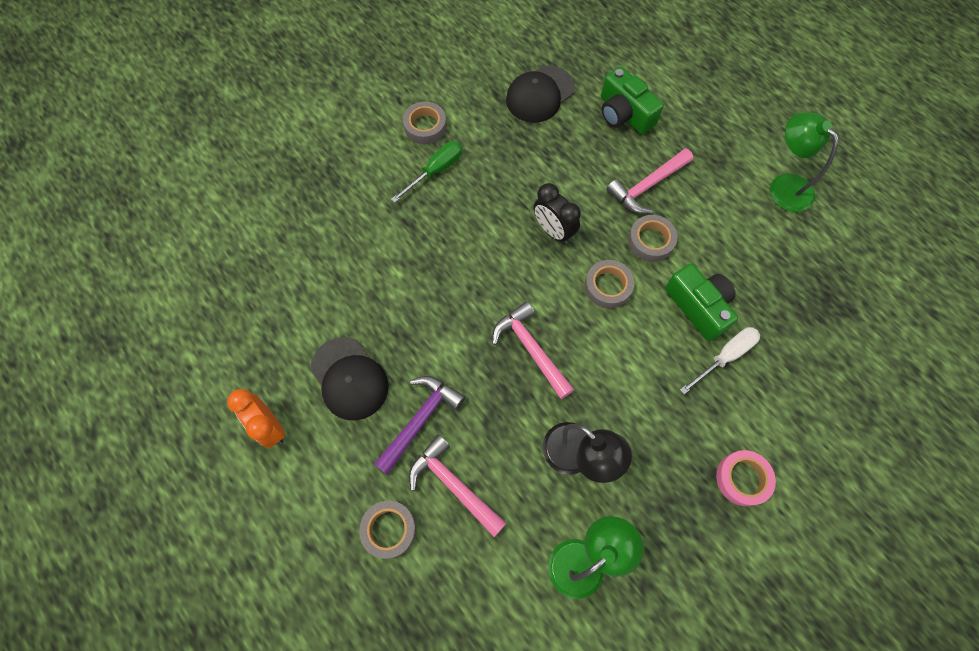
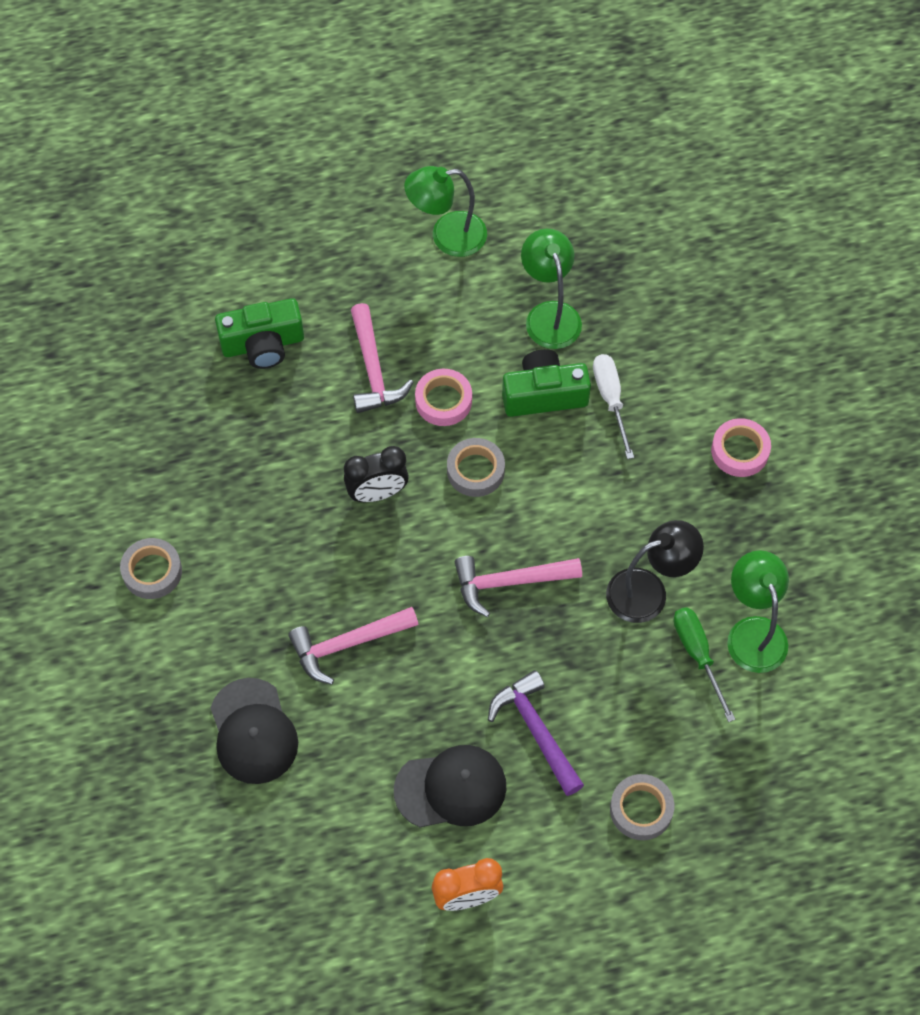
camera: 65 degrees left, 5 degrees down
green screwdriver [391,141,462,203] -> green screwdriver moved to [674,607,735,722]
pink hammer [409,434,507,537] -> pink hammer moved to [288,607,419,685]
black cap [506,66,575,123] -> black cap moved to [211,678,298,784]
grey tape [628,215,678,262] -> pink tape [415,369,472,426]
none -> green lamp [521,229,582,349]

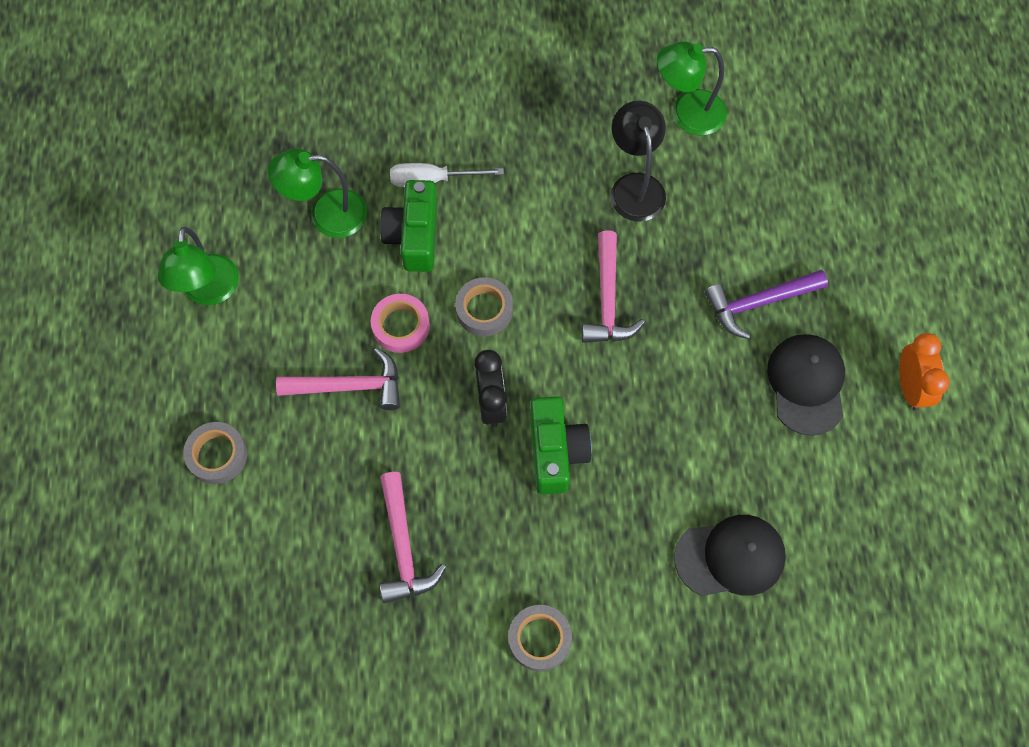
camera: 80 degrees left, 5 degrees up
green camera [215,298,304,369] -> green camera moved to [530,397,592,494]
pink hammer [288,607,419,685] -> pink hammer moved to [380,472,446,603]
grey tape [610,774,674,840] -> grey tape moved to [183,422,247,484]
green screwdriver [674,607,735,722] -> none
pink tape [711,418,771,477] -> none

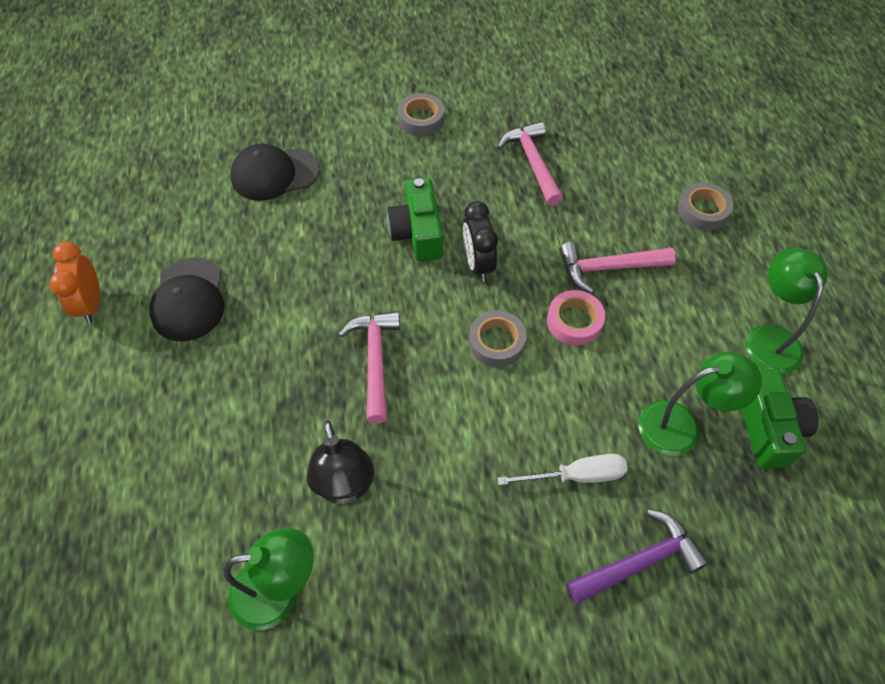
camera: 175 degrees right, 10 degrees down
green camera [380,180,437,272] -> green camera moved to [741,369,819,469]
purple hammer [705,269,828,339] -> purple hammer moved to [566,509,708,605]

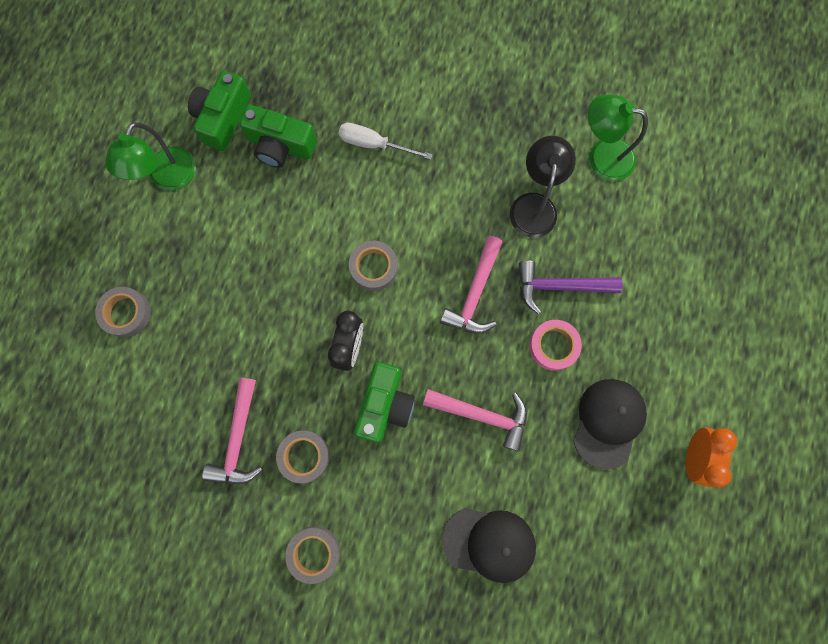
camera: 155 degrees left, 20 degrees up
pink tape [547,290,605,346] -> pink tape moved to [529,320,582,371]
pink hammer [559,242,676,294] -> pink hammer moved to [423,389,527,451]
purple hammer [566,509,708,605] -> purple hammer moved to [519,260,623,314]
green lamp [638,352,762,456] -> green camera [239,105,317,168]
none -> grey tape [276,431,330,483]

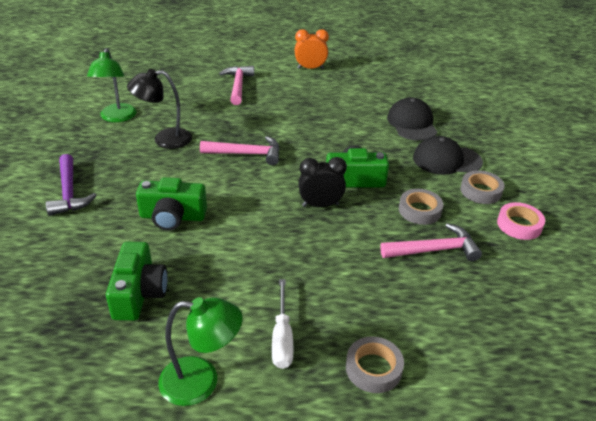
camera: 110 degrees left, 40 degrees down
green camera [188,71,251,151] -> green camera moved to [136,177,207,231]
white screwdriver [339,123,433,160] -> white screwdriver moved to [272,279,293,369]
grey tape [349,241,398,291] -> none
pink hammer [423,389,527,451] -> pink hammer moved to [219,66,254,105]
purple hammer [519,260,623,314] -> purple hammer moved to [46,154,97,216]
pink tape [529,320,582,371] -> pink tape moved to [497,202,545,240]
black cap [573,379,647,469] -> black cap moved to [413,136,483,175]

